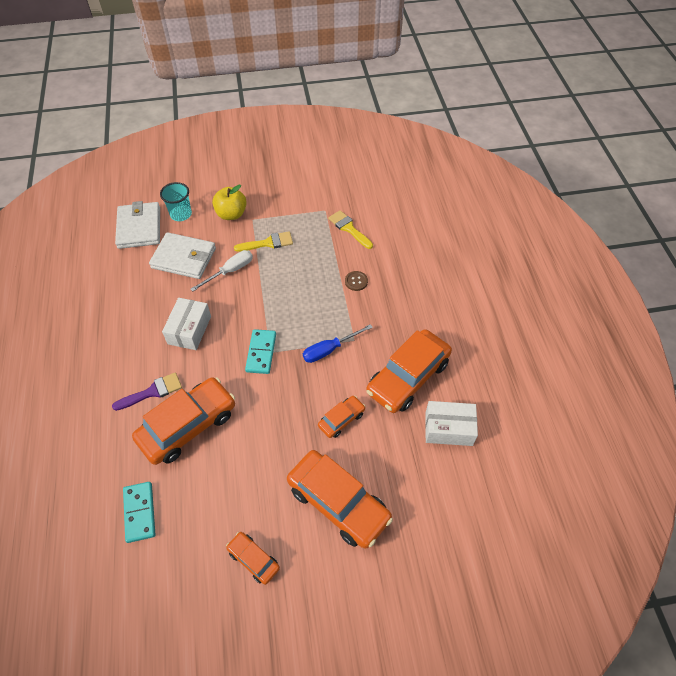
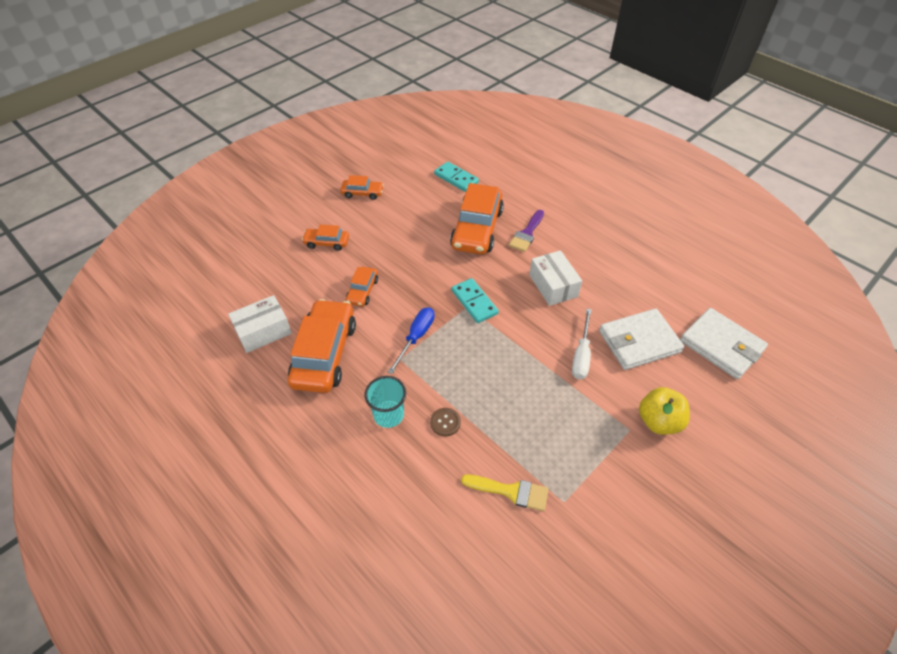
camera: 145 degrees right, 5 degrees down
turquoise cup [160,182,192,221] -> turquoise cup moved to [365,376,406,428]
yellow brush [234,231,293,252] -> none
orange car [287,450,393,549] -> orange car [302,224,349,251], size x0.50

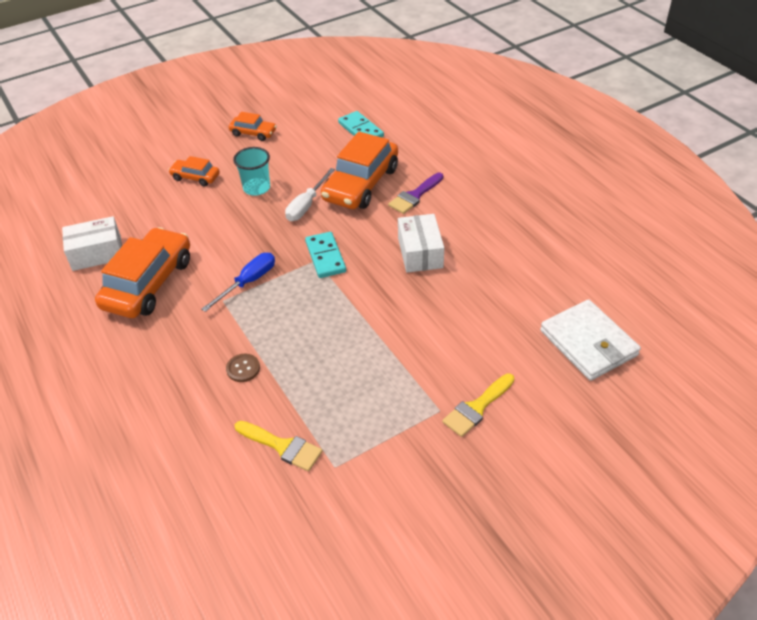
camera: 15 degrees right, 5 degrees down
orange car [346,267,378,307] -> none
turquoise cup [365,376,406,428] -> turquoise cup moved to [233,147,270,196]
white screwdriver [572,309,592,380] -> white screwdriver moved to [285,168,335,221]
white wallet [599,309,684,370] -> none
yellow apple [639,387,690,435] -> yellow brush [442,373,514,437]

